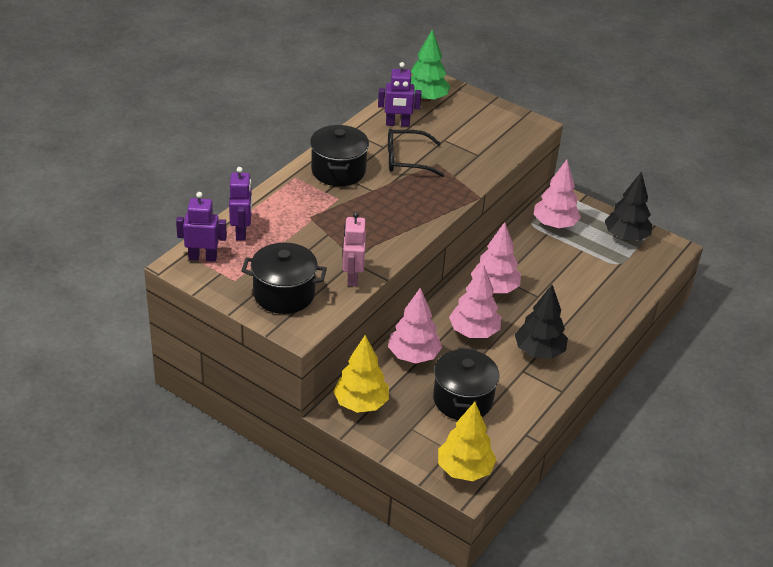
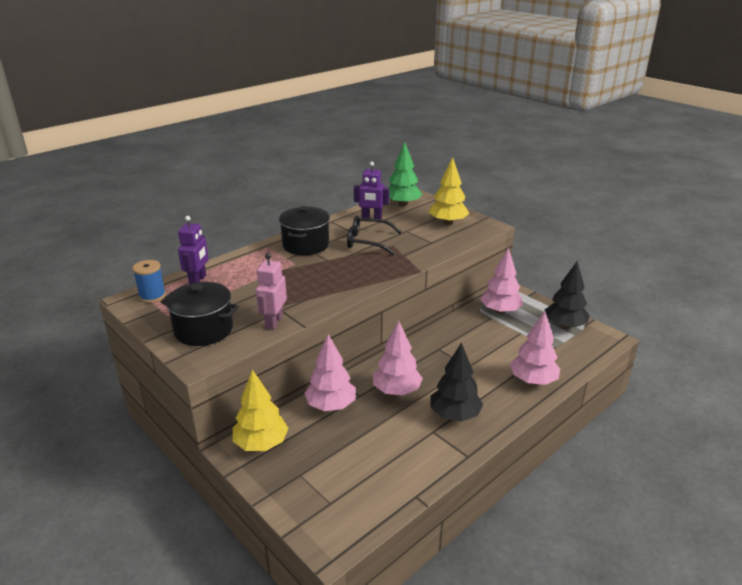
camera: 15 degrees right, 10 degrees down
purple robot [176,192,227,262] -> blue spool [133,260,166,303]
black pot [433,347,500,420] -> none
yellow tree [438,402,497,481] -> yellow tree moved to [429,157,470,225]
pink tree [471,222,521,293] -> pink tree moved to [510,311,560,385]

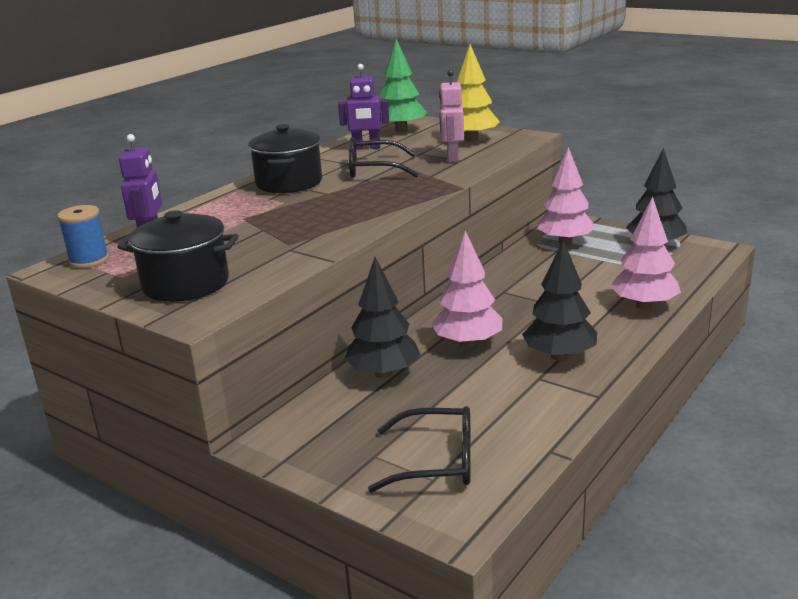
camera: 10 degrees left, 5 degrees down
yellow tree [233,369,288,451] -> none
pink robot [256,253,287,330] -> pink robot moved to [439,70,464,163]
pink tree [304,334,356,411] -> black tree [344,257,420,378]
none -> black glasses [368,406,471,493]

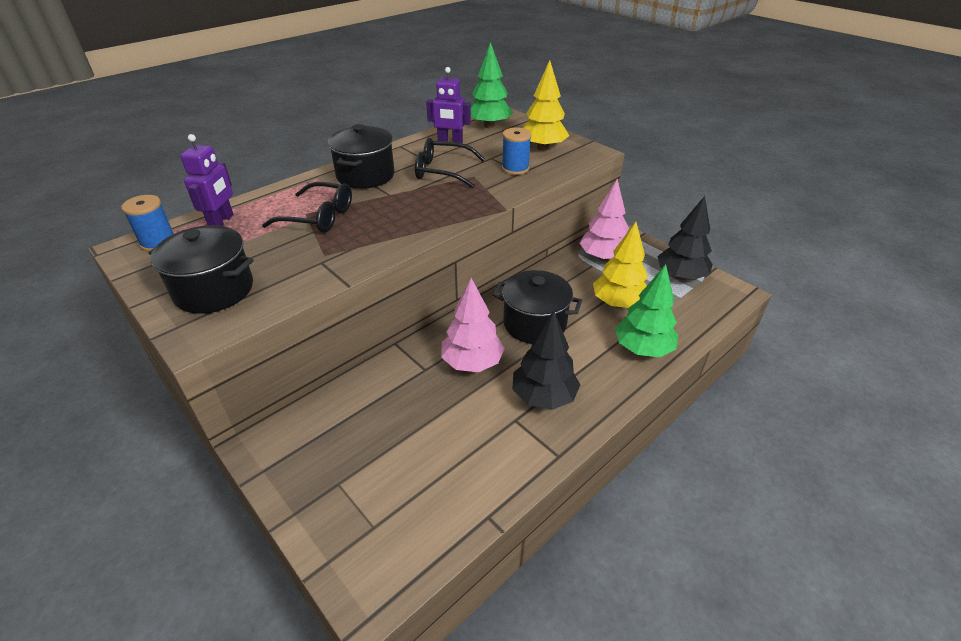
camera: 10 degrees right, 15 degrees up
black tree [344,257,420,378] -> none
black glasses [368,406,471,493] -> black glasses moved to [262,182,352,233]
pink robot [439,70,464,163] -> blue spool [502,127,531,175]
pink tree [610,196,681,309] -> green tree [615,264,678,357]
none -> black pot [493,270,582,344]
none -> yellow tree [593,222,648,308]

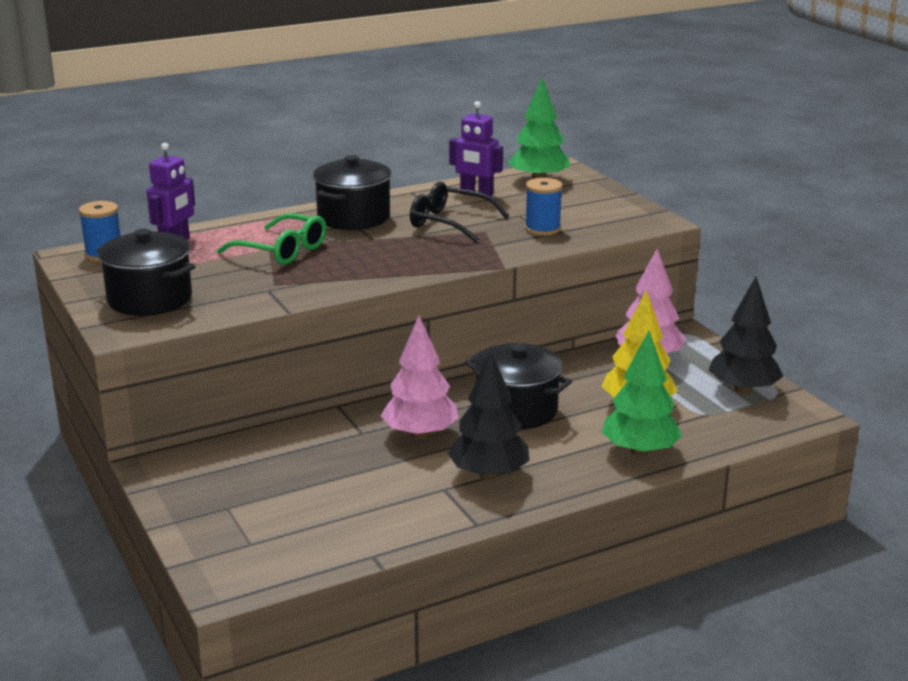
camera: 15 degrees right, 15 degrees down
black glasses [262,182,352,233] -> green glasses [217,213,326,265]
yellow tree [522,60,569,151] -> none

